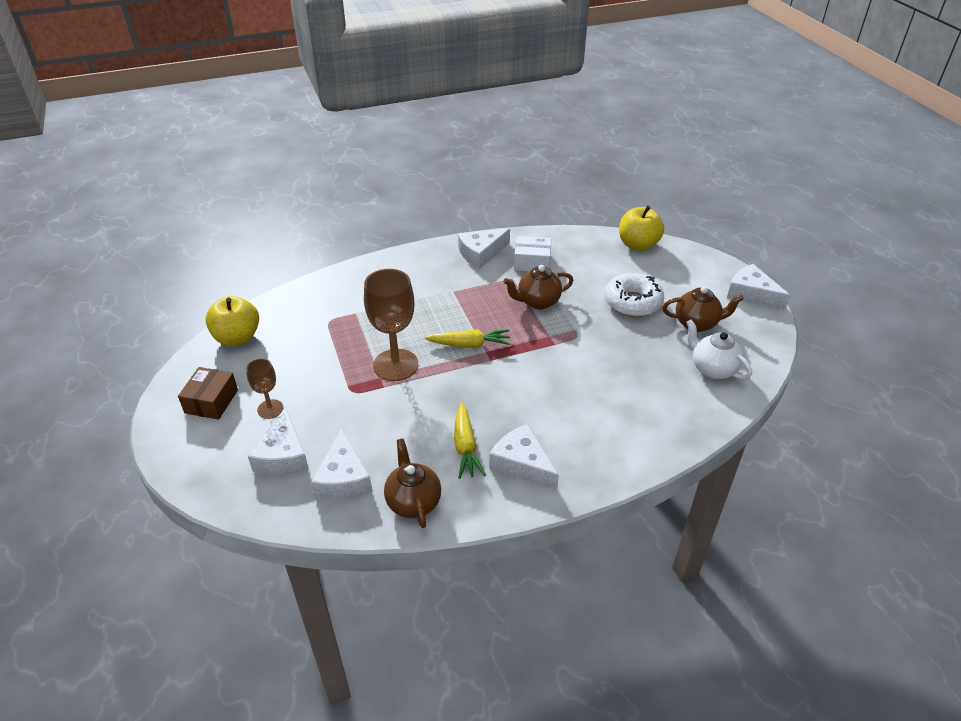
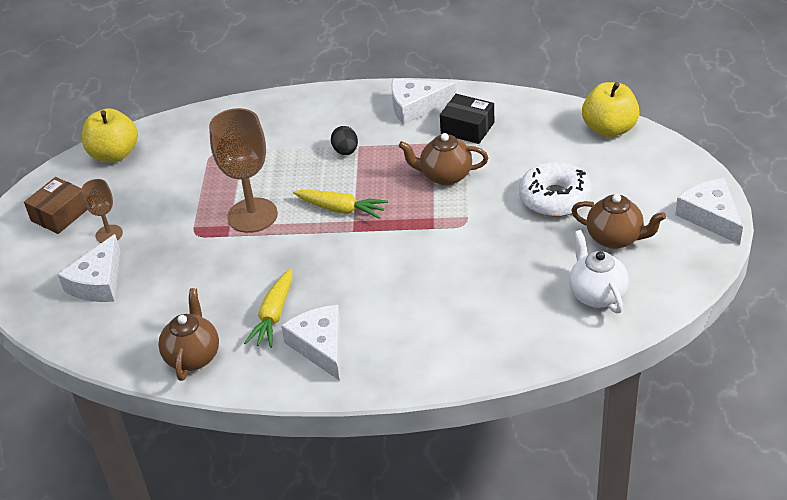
camera: 25 degrees right, 0 degrees up
white cheese [311,428,372,499] -> none
white box [514,236,551,272] -> black box [440,94,494,144]
none -> black egg [331,126,358,155]

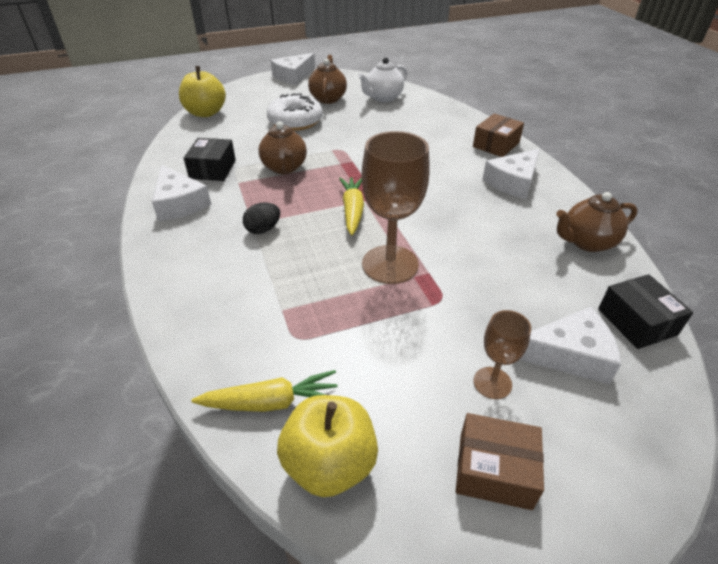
camera: 115 degrees left, 0 degrees up
yellow carrot [244,268,292,348] -> yellow carrot moved to [191,370,338,412]
none -> brown box [473,113,524,157]
none -> black box [598,274,693,349]

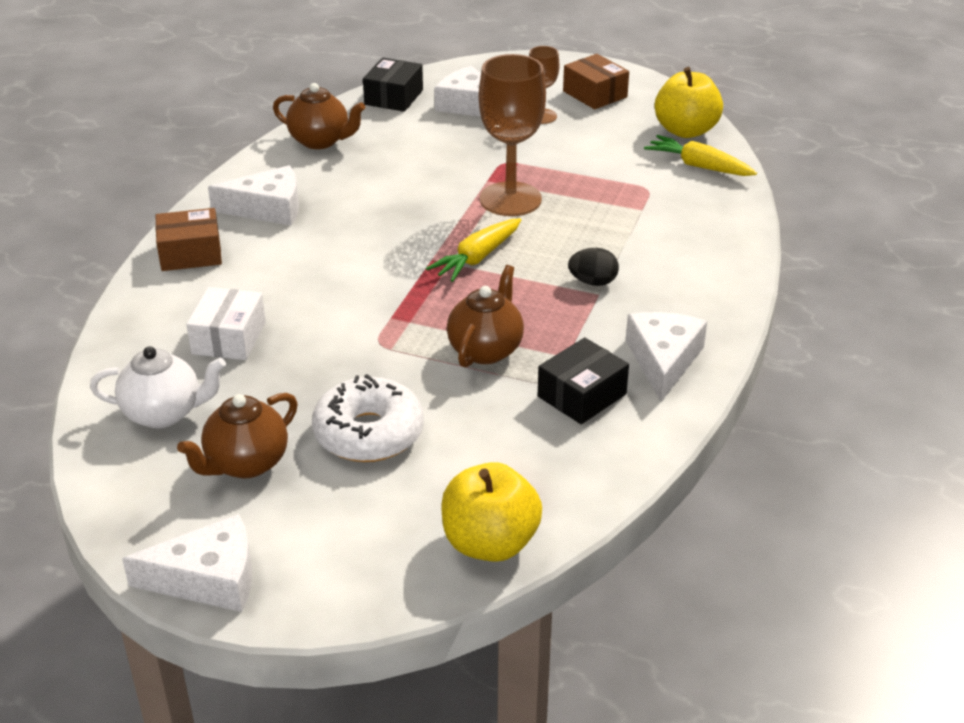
camera: 140 degrees left, 5 degrees down
none -> white box [186,287,266,360]

